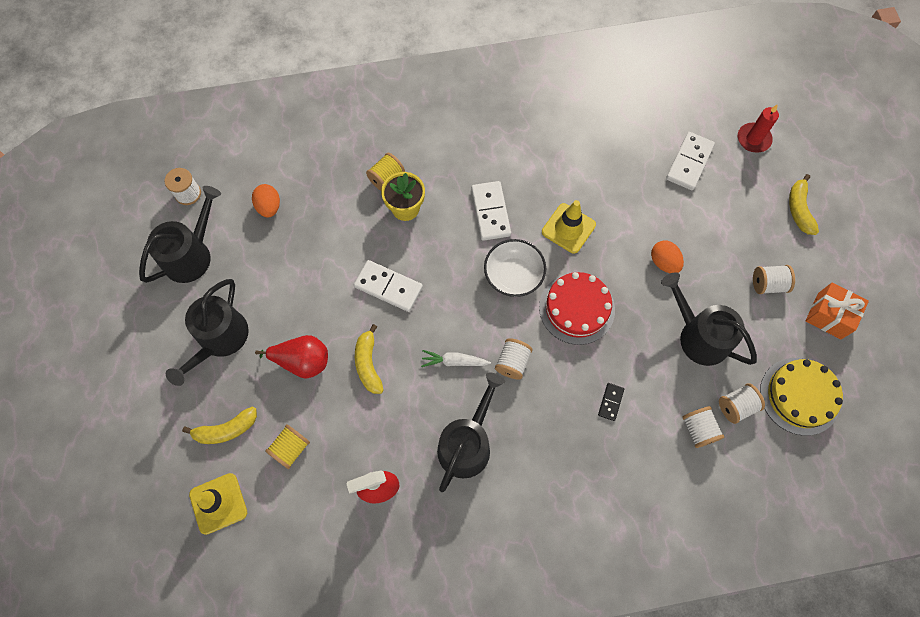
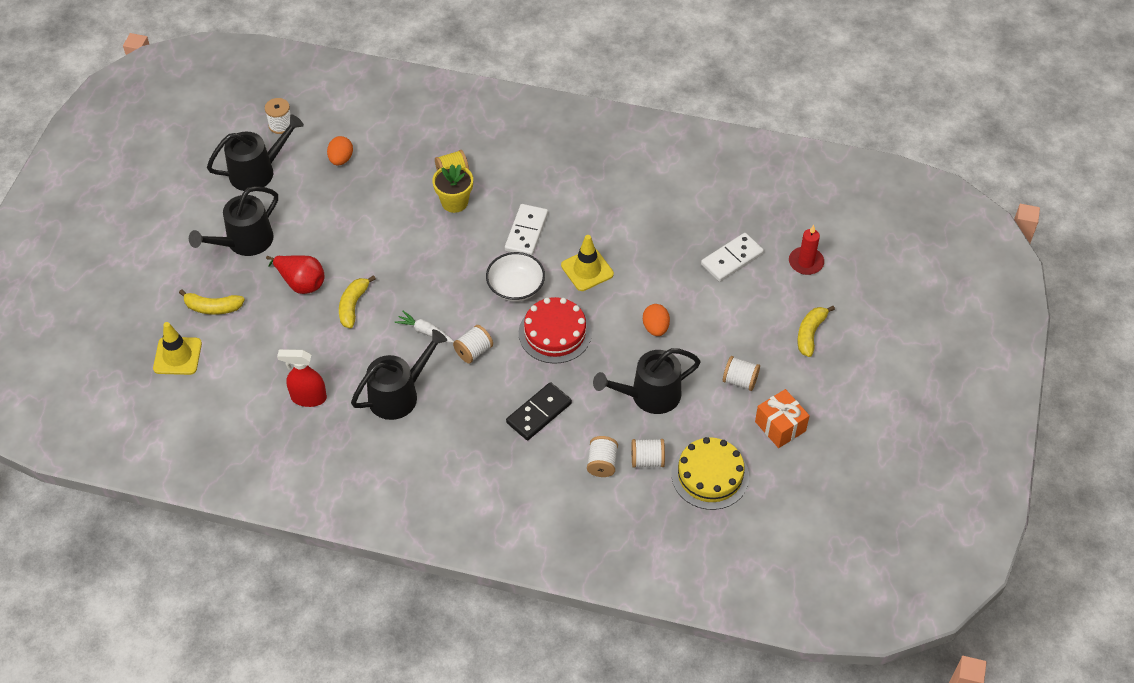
camera: 25 degrees right, 15 degrees down
yellow spool [265,424,310,469] -> none
white domino [354,260,423,312] -> none
black domino [598,383,624,421] -> black domino [506,382,572,440], size x1.88
black watering can [661,272,757,366] -> black watering can turned 90 degrees counterclockwise [593,348,701,414]

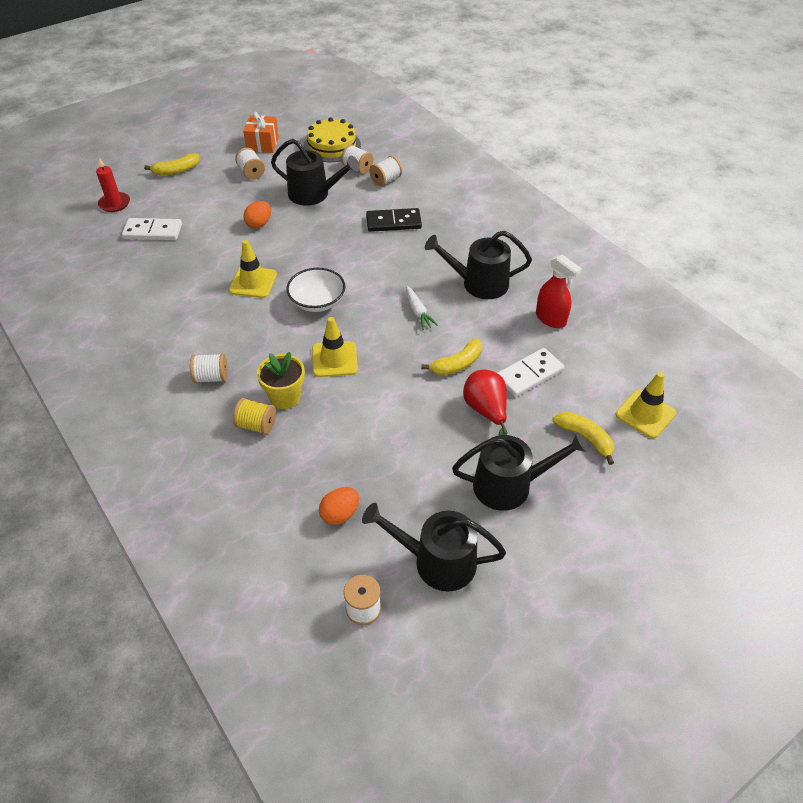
camera: 140 degrees left, 5 degrees down
white spool [453,325,493,364] -> white spool moved to [190,353,228,383]
white domino [505,204,548,256] -> white domino moved to [498,348,564,397]
red cake [519,297,592,364] -> none
none -> yellow traffic cone [312,317,358,377]

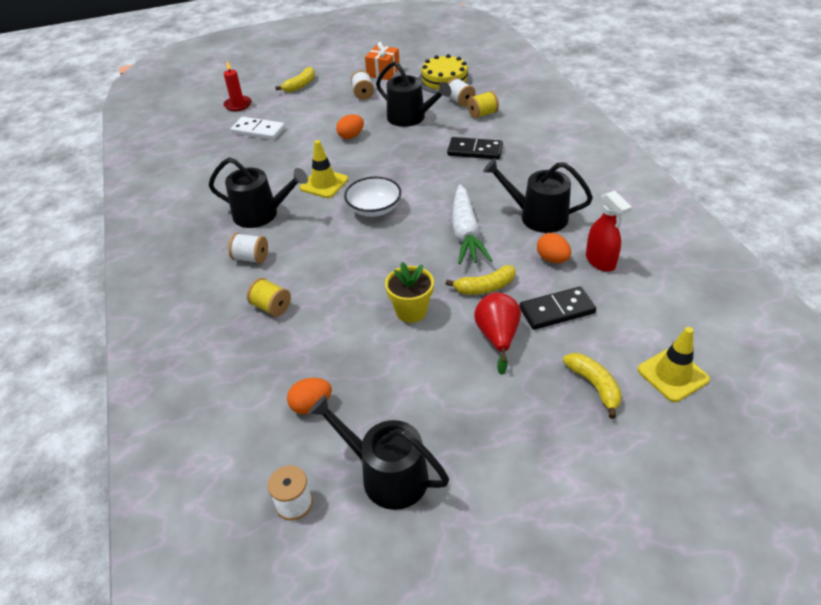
camera: 20 degrees right, 5 degrees down
yellow banana [144,153,200,176] -> yellow banana turned 45 degrees counterclockwise [275,67,315,92]
yellow flower pot [257,352,305,409] -> yellow flower pot moved to [385,262,434,323]
yellow traffic cone [312,317,358,377] -> none
white spool [369,156,402,186] -> yellow spool [467,91,499,119]
white carrot [406,286,438,330] -> white carrot [452,184,492,264], size x1.91
black watering can [452,432,589,511] -> black watering can moved to [209,157,308,228]
white domino [498,348,564,397] -> black domino [519,287,596,330]
none -> orange egg [537,233,571,263]

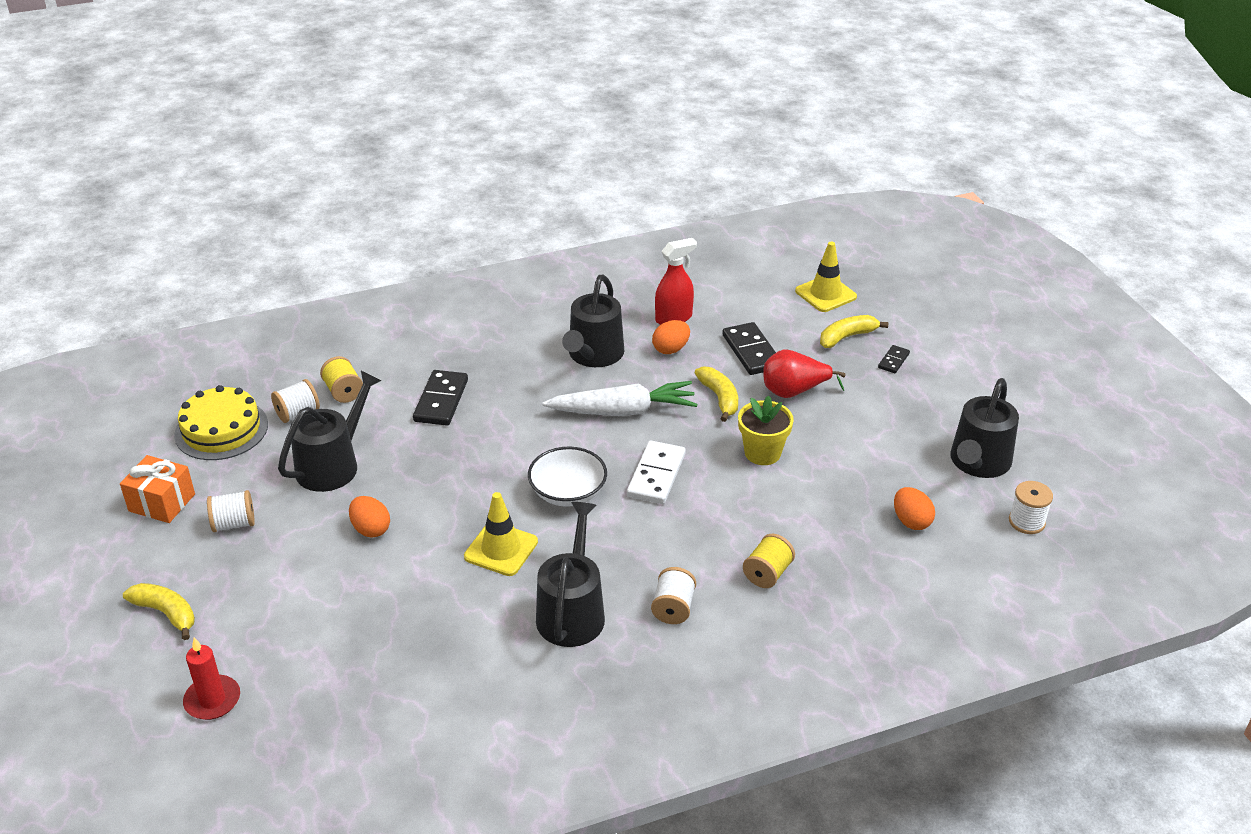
camera: 95 degrees left, 5 degrees down
white domino [231,117,285,140] -> white domino moved to [627,440,686,504]
none -> black domino [878,345,910,373]

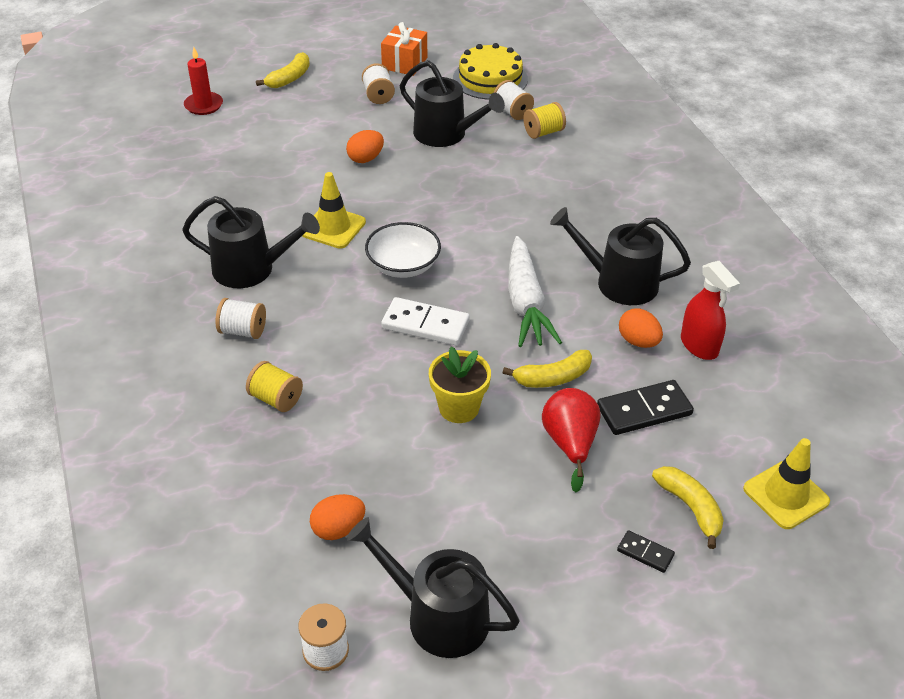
camera: 90 degrees right, 5 degrees up
black domino [413,370,468,425] -> none

